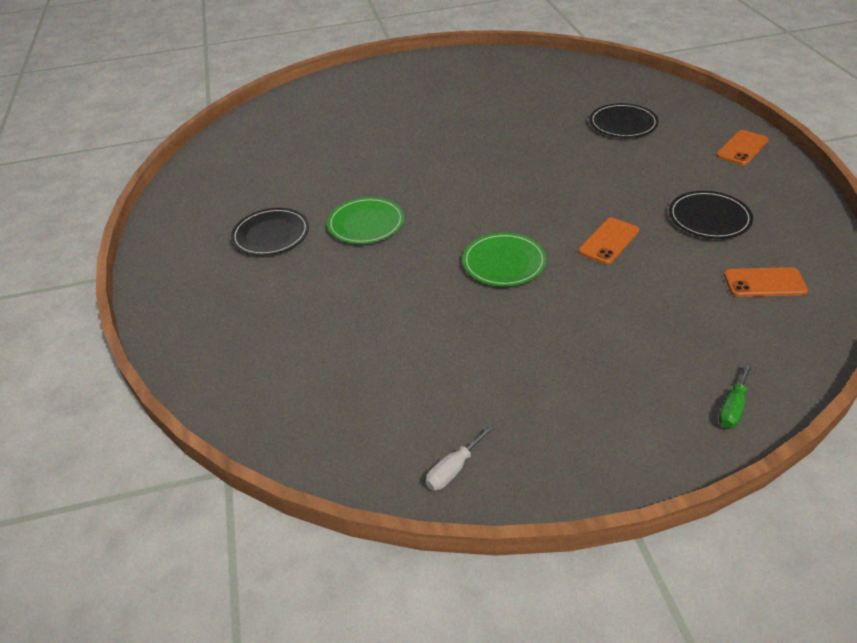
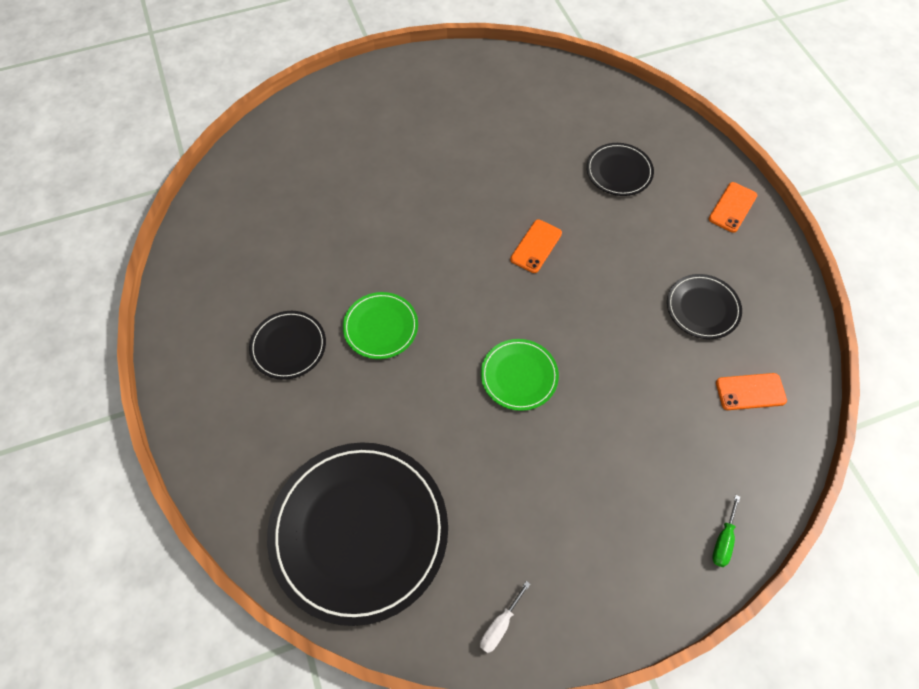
camera: 10 degrees left, 20 degrees up
orange phone [578,218,639,264] -> orange phone moved to [510,220,562,273]
none -> black plate [267,442,448,626]

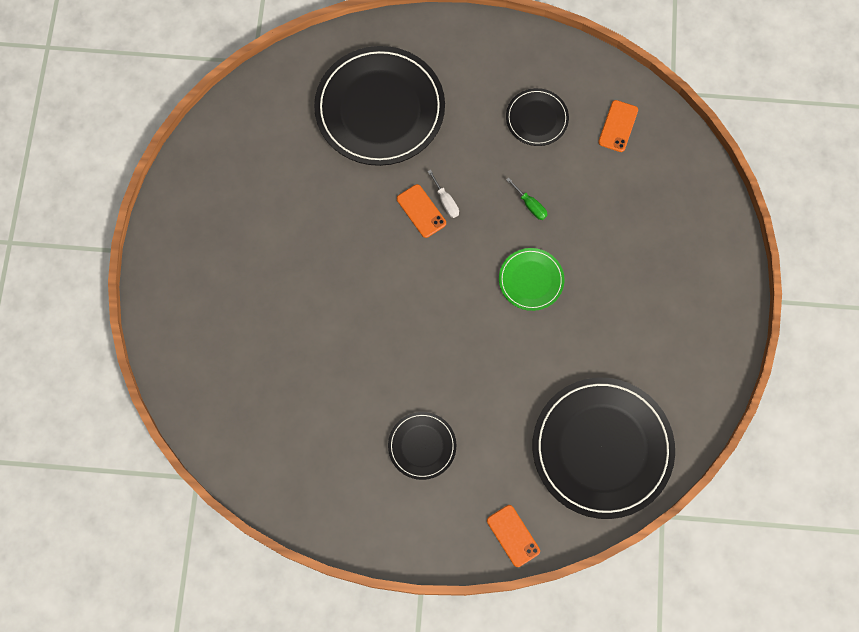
camera: 65 degrees left, 10 degrees up
green plate [343,292,418,359] -> none
white screwdriver [480,581,530,653] -> white screwdriver moved to [428,170,459,218]
black plate [586,143,654,196] -> black plate [314,46,445,166], size x2.07
orange phone [709,182,757,233] -> orange phone moved to [487,505,540,567]
green screwdriver [712,495,740,567] -> green screwdriver moved to [506,178,547,220]

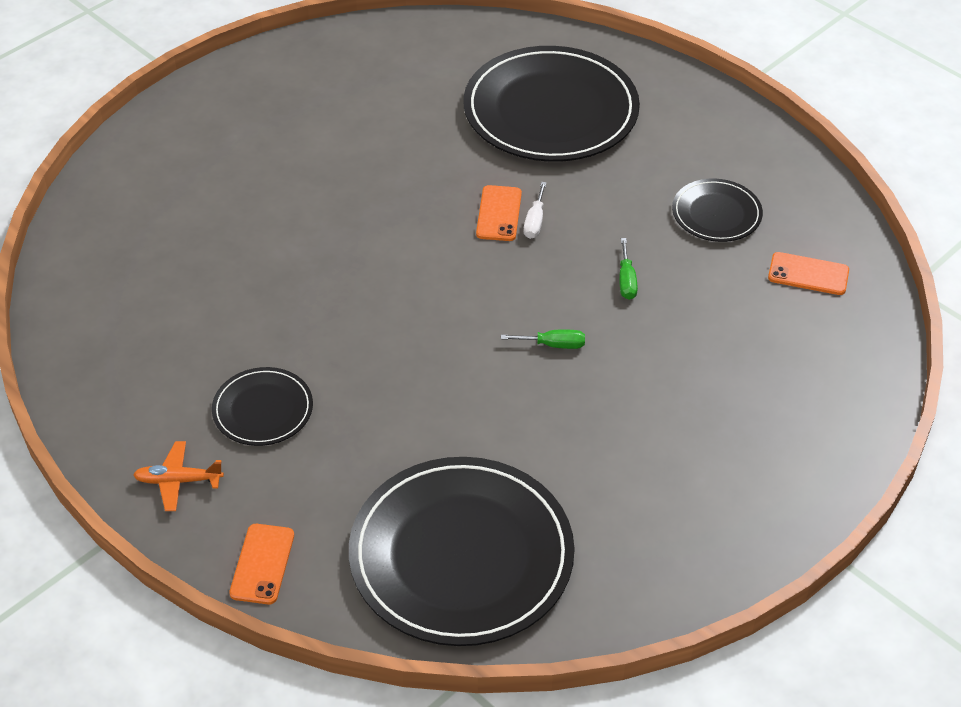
camera: 40 degrees right, 25 degrees down
green plate [499,248,564,311] -> green screwdriver [501,330,585,349]
orange phone [598,100,638,152] -> orange phone turned 45 degrees clockwise [768,252,849,295]
none -> orange plane [133,441,224,511]

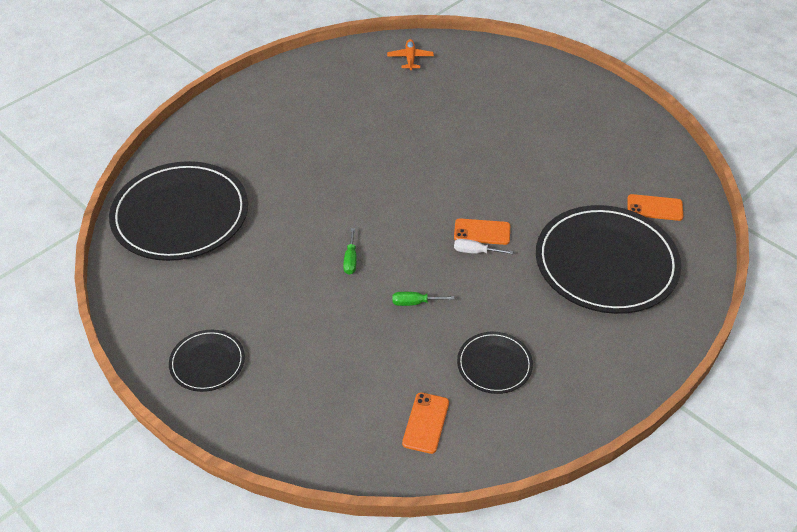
camera: 90 degrees right, 0 degrees up
orange plane [133,441,224,511] -> orange plane moved to [387,39,434,70]
black plate [212,367,313,446] -> black plate moved to [169,330,245,392]
orange phone [229,524,294,604] -> orange phone moved to [627,194,683,221]

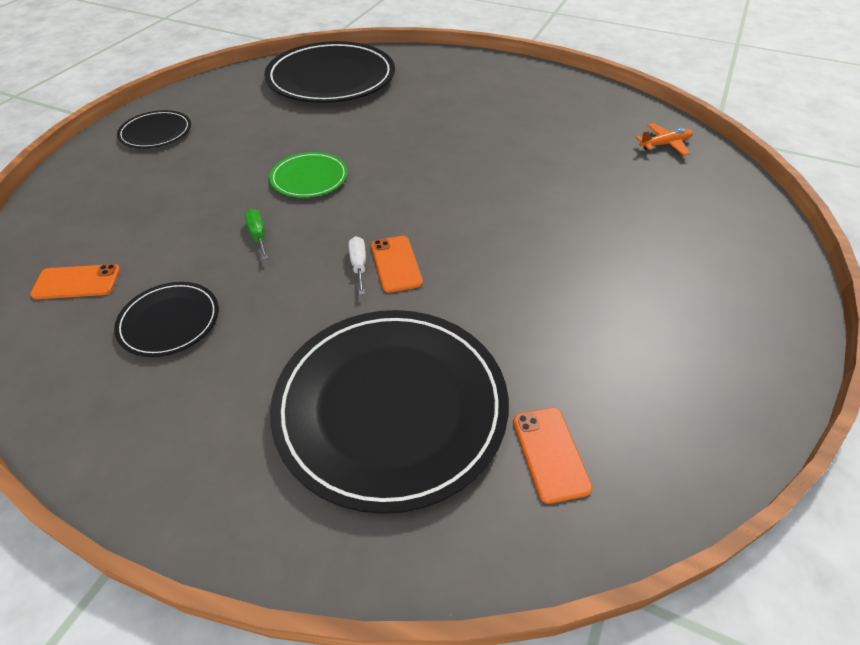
camera: 70 degrees right, 0 degrees up
green screwdriver [343,228,357,275] -> green plate [270,152,348,198]

